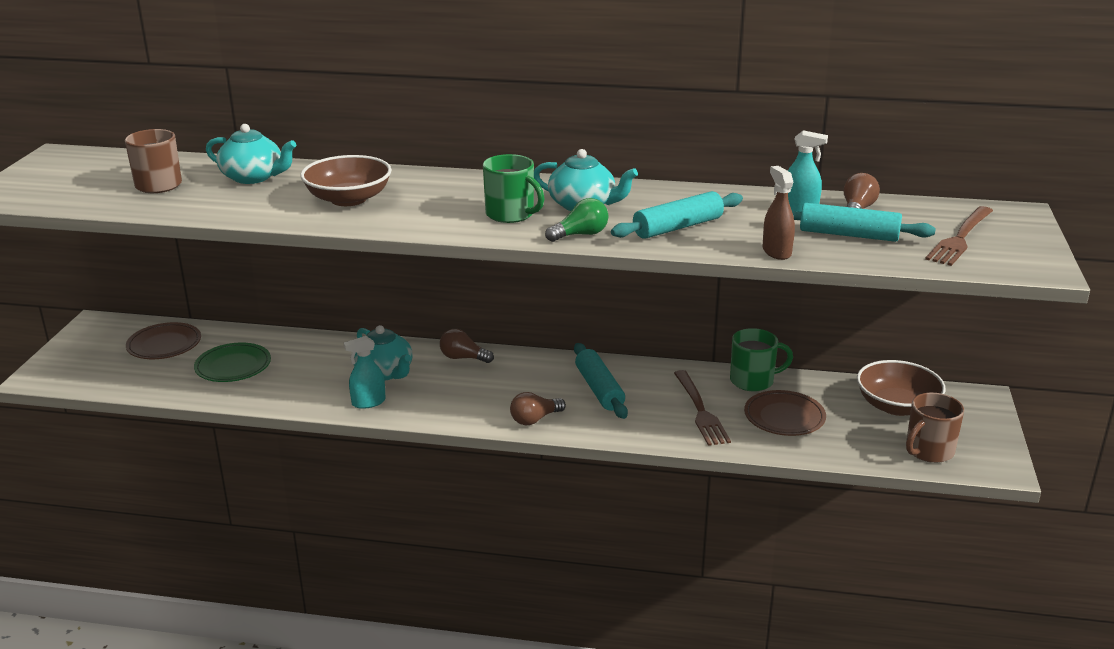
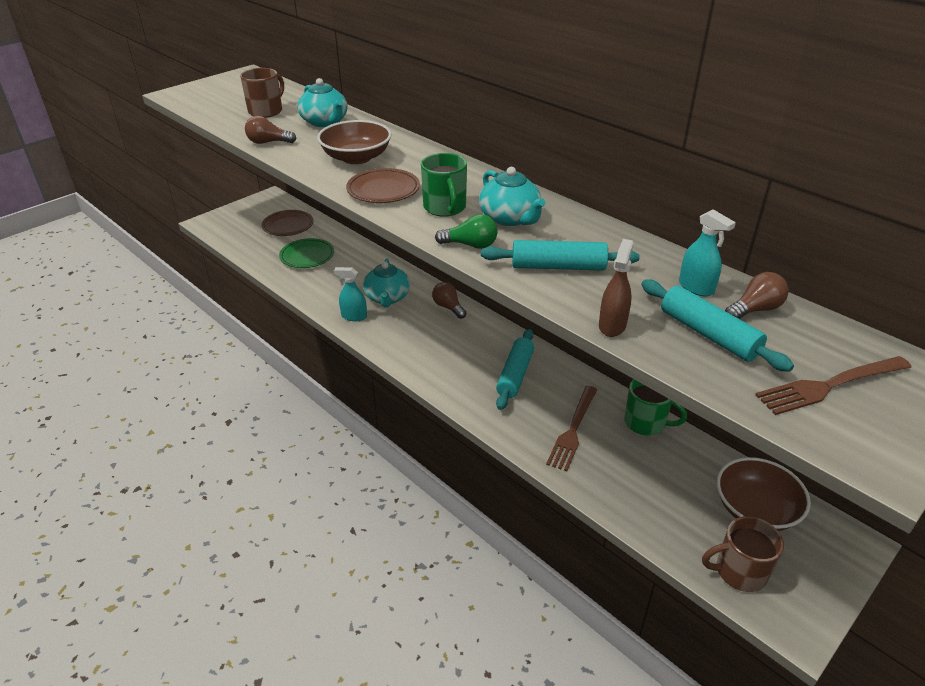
camera: 35 degrees right, 10 degrees up
brown light bulb [510,392,566,425] -> brown light bulb moved to [245,116,296,144]
brown plate [744,390,826,436] -> brown plate moved to [346,168,420,203]

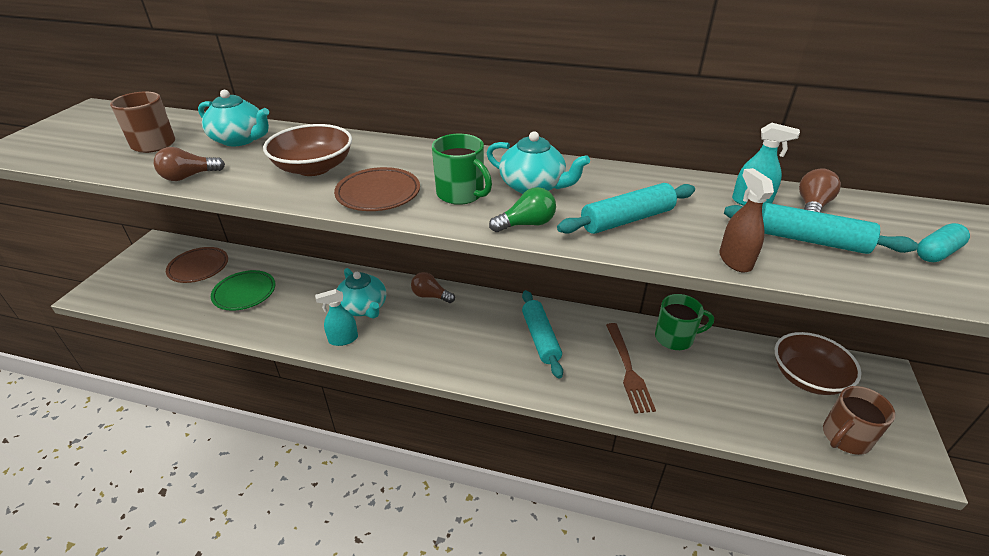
camera: 30 degrees left, 0 degrees up
brown fork [755,356,912,415] -> turquoise capsule [917,223,970,262]

